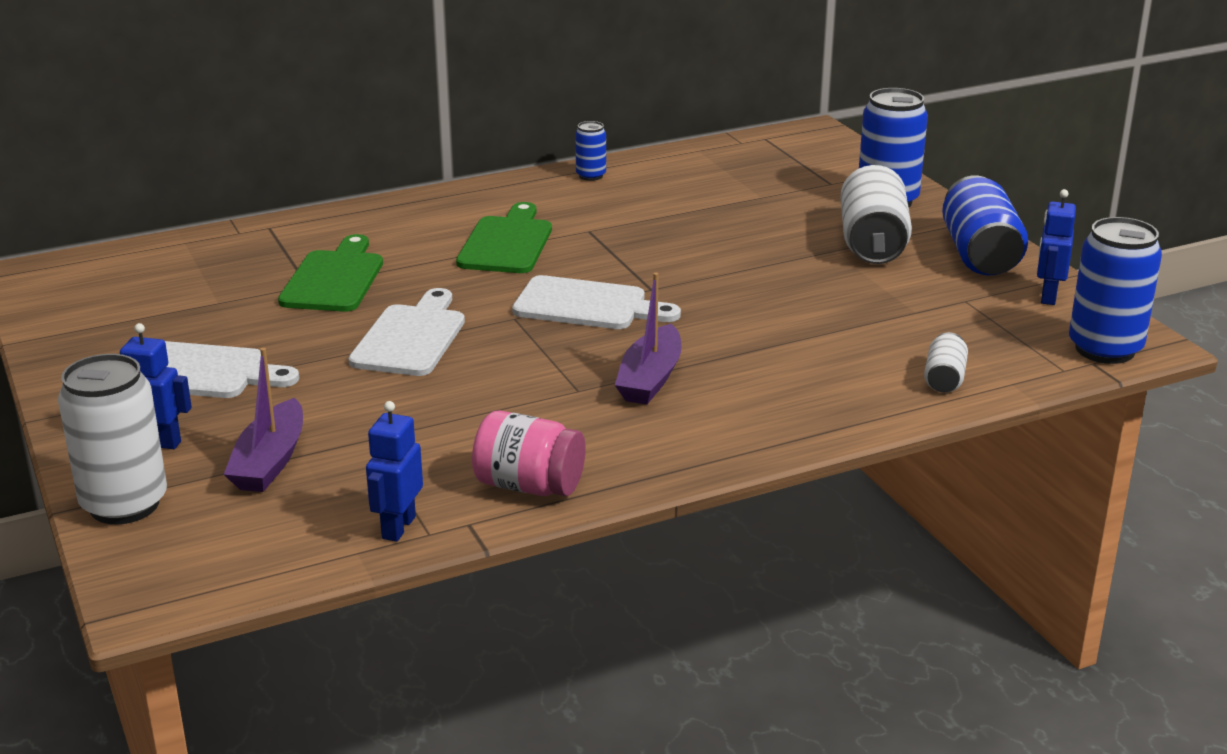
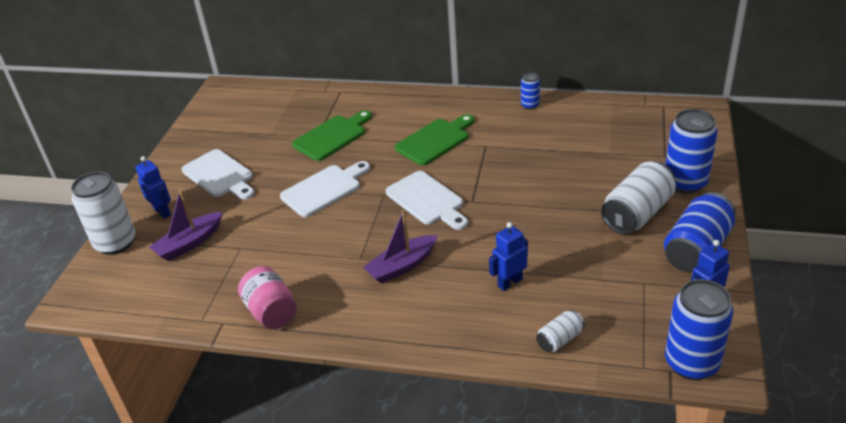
camera: 40 degrees right, 10 degrees up
blue robot [366,401,423,542] -> blue robot moved to [489,222,528,291]

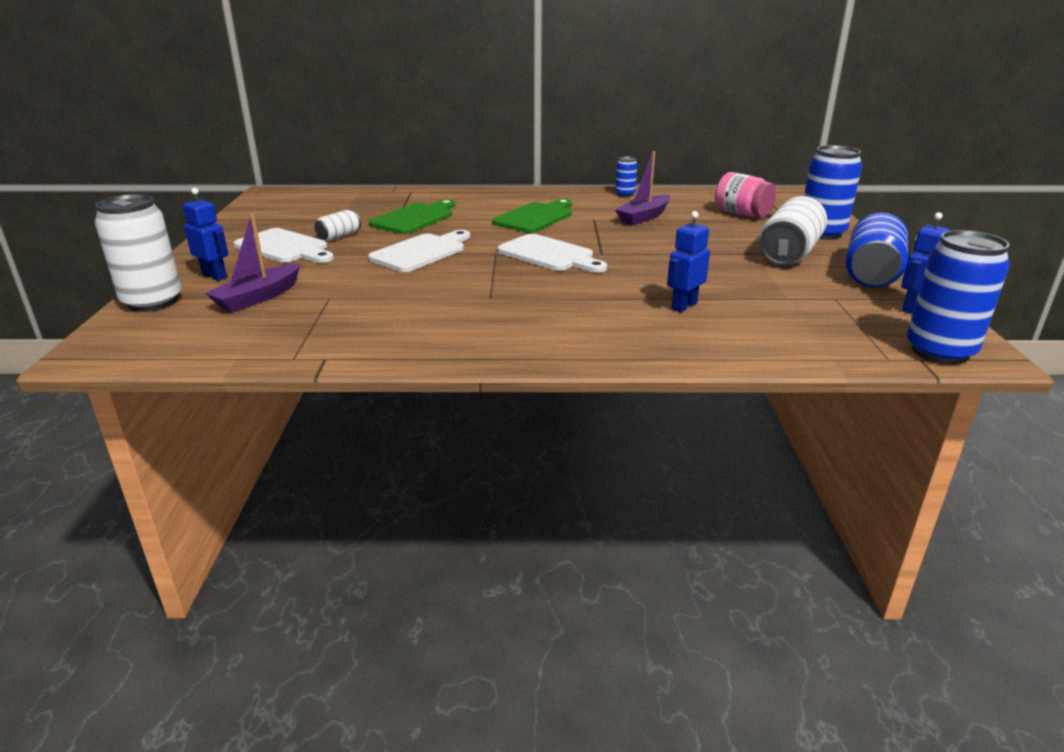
camera: 15 degrees left, 10 degrees down
pink jar [238,266,297,329] -> pink jar moved to [715,172,776,217]
purple boat [363,210,438,284] -> purple boat moved to [615,151,670,225]
white can [536,310,585,352] -> white can moved to [314,210,361,241]

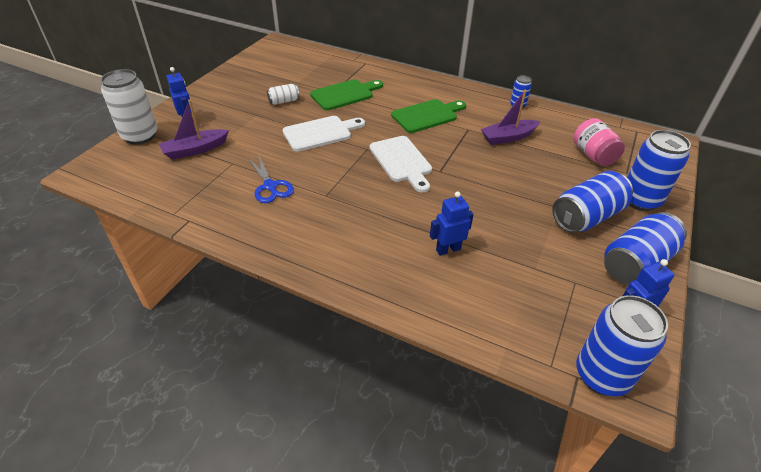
camera: 25 degrees right, 15 degrees up
white cutting board [233,228,334,263] -> none
white can [760,196,827,265] -> blue can [552,171,633,233]
none -> blue scissors [248,155,294,203]

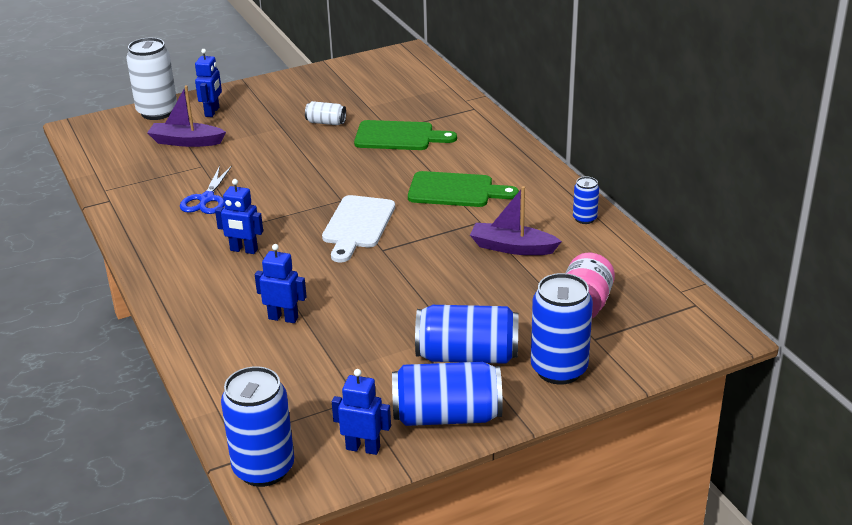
camera: 40 degrees right, 10 degrees down
white cutting board [283,116,365,152] -> none
none -> blue robot [215,179,263,254]

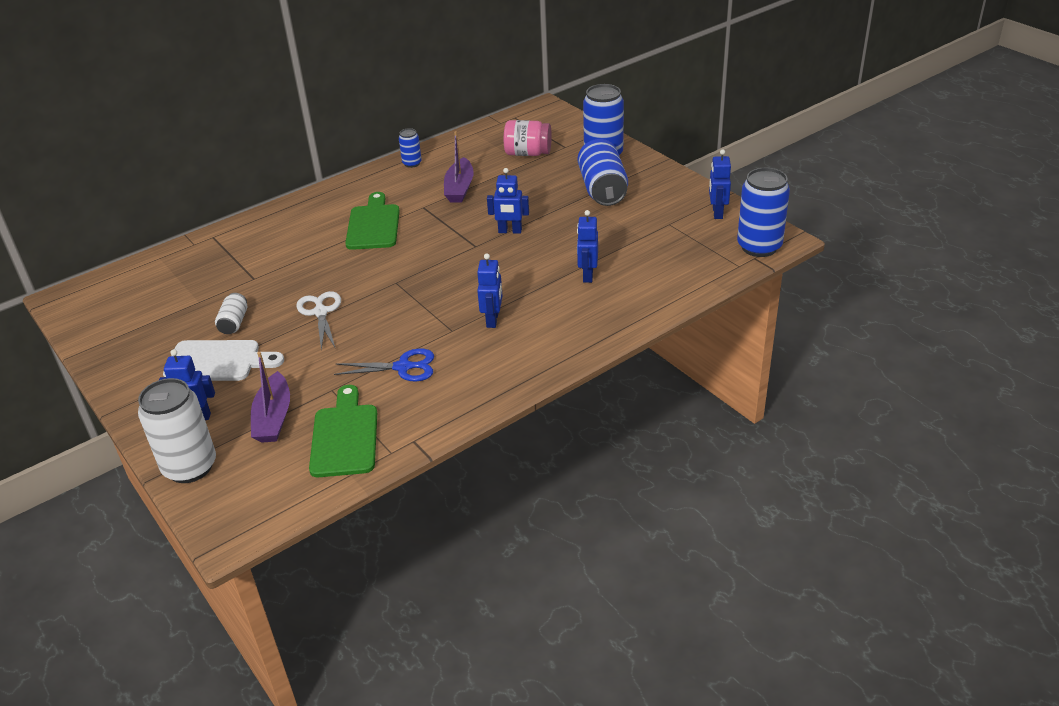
camera: 100 degrees left, 5 degrees up
white cutting board [322,195,395,262] -> white cutting board moved to [163,340,284,381]
green cutting board [354,120,457,150] -> green cutting board moved to [309,385,377,477]
blue can [392,362,503,426] -> none
none -> white scissors [297,291,341,350]
none -> blue robot [487,168,529,234]

